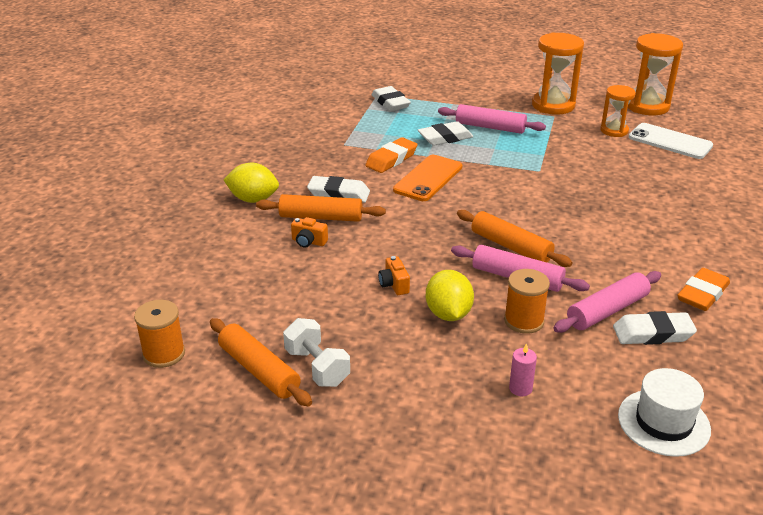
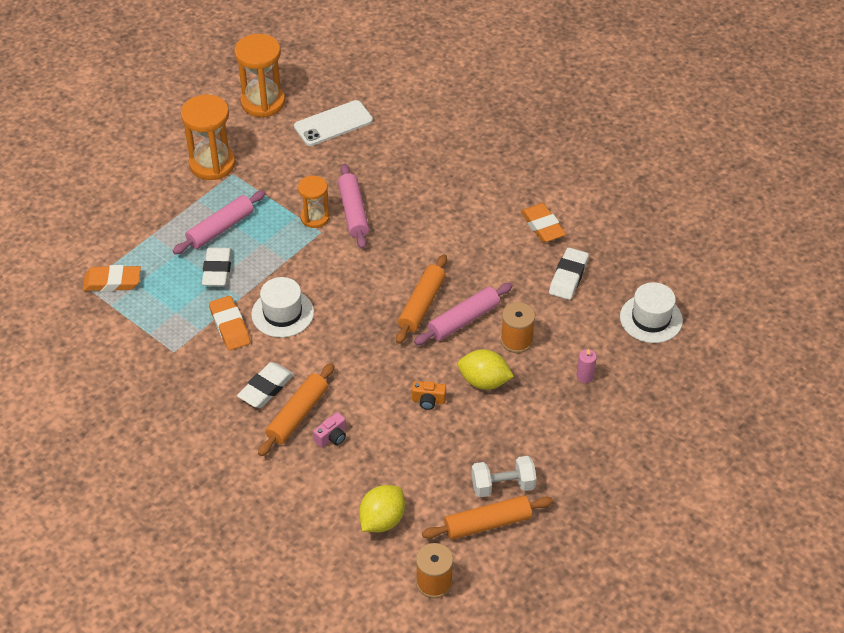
camera: 65 degrees left, 15 degrees up
yellow lemon [223,163,279,203] -> yellow lemon moved to [359,485,405,532]
orange camera [291,217,328,248] -> pink camera [313,412,346,448]
white eraser [372,86,411,111] -> orange eraser [83,265,141,292]
orange phone [393,155,463,201] -> white hat [251,277,314,338]
orange rolling pin [457,210,572,267] -> orange rolling pin turned 45 degrees counterclockwise [396,254,447,344]
pink rolling pin [553,271,661,333] -> pink rolling pin moved to [338,164,369,249]
orange hourglass [600,85,636,137] -> orange hourglass moved to [298,176,329,228]

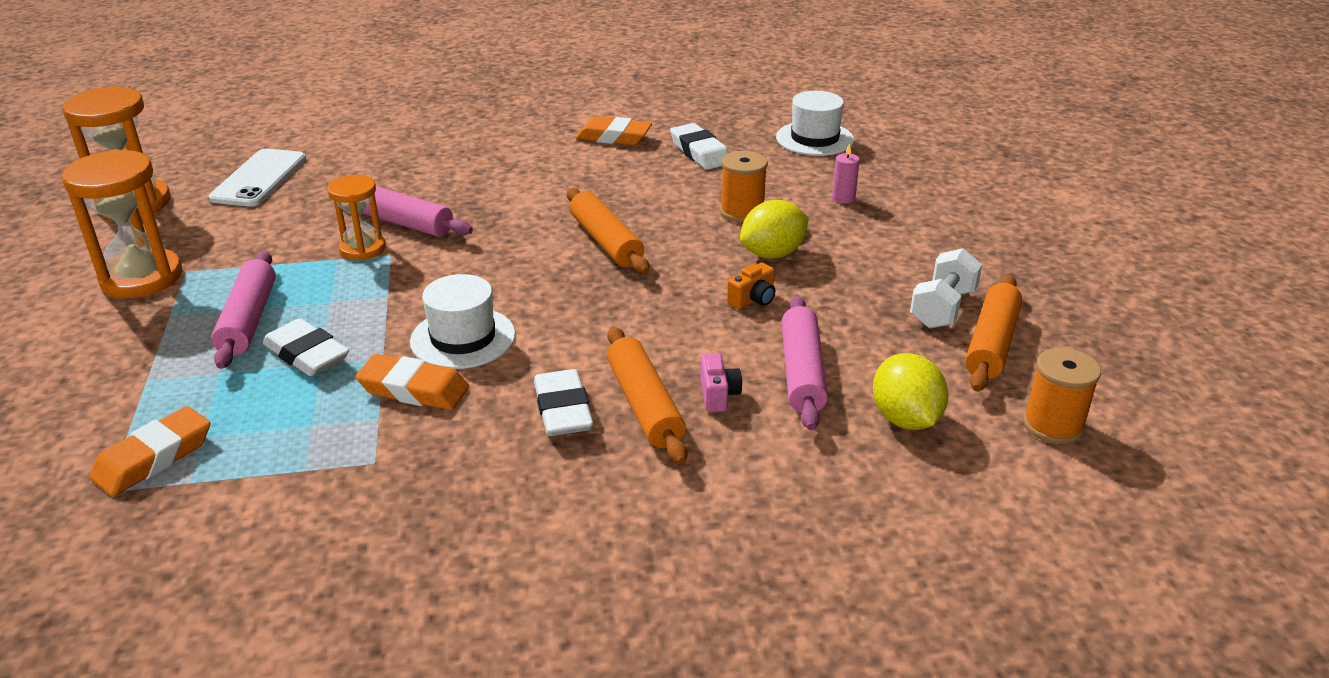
camera: 50 degrees left, 15 degrees down
pink rolling pin [414,283,513,345] -> pink rolling pin moved to [781,296,828,430]

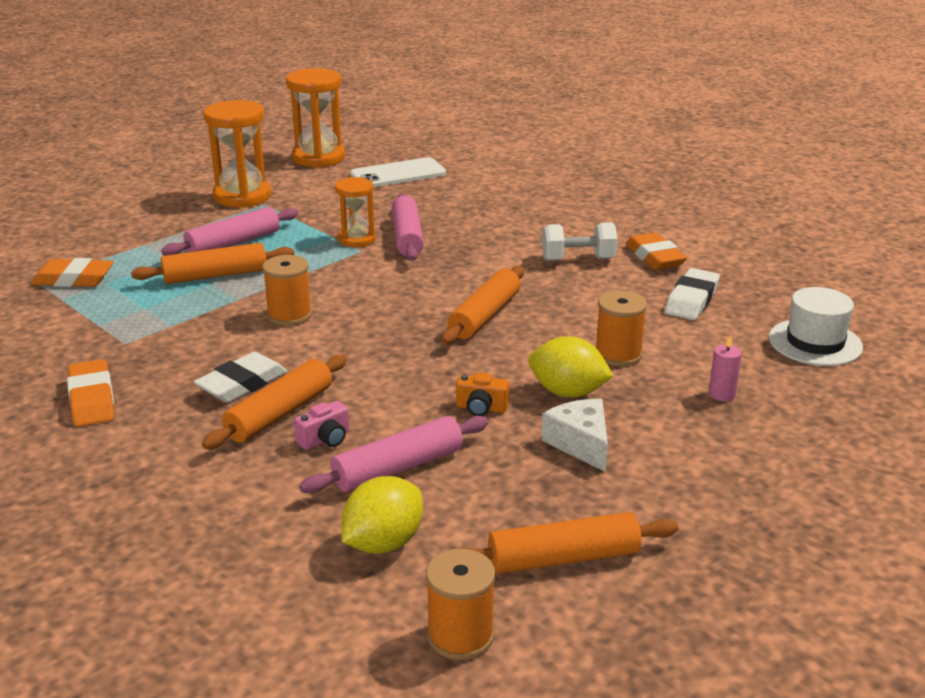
camera: 55 degrees right, 5 degrees down
white eraser [263,318,349,376] -> orange rolling pin [131,243,294,284]
orange eraser [355,354,469,410] -> orange eraser moved to [67,359,114,427]
white hat [410,274,516,369] -> orange spool [262,255,312,326]
white dumbbell [910,248,982,329] -> white dumbbell moved to [542,222,618,261]
none -> white cheese [541,399,608,472]

